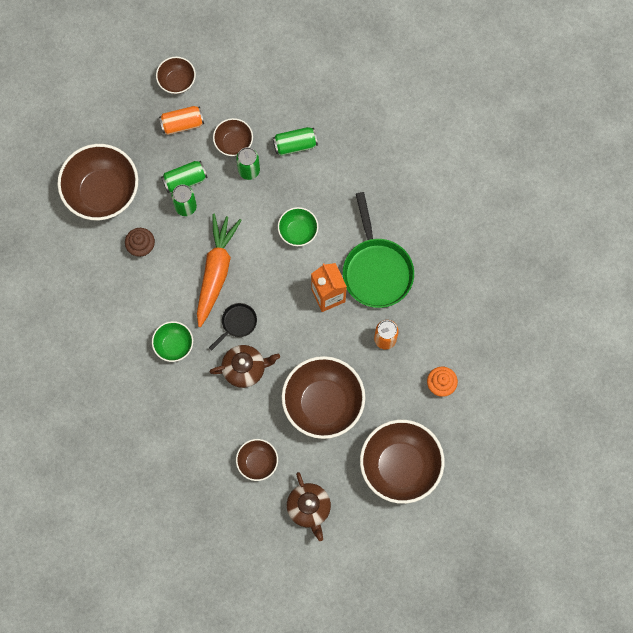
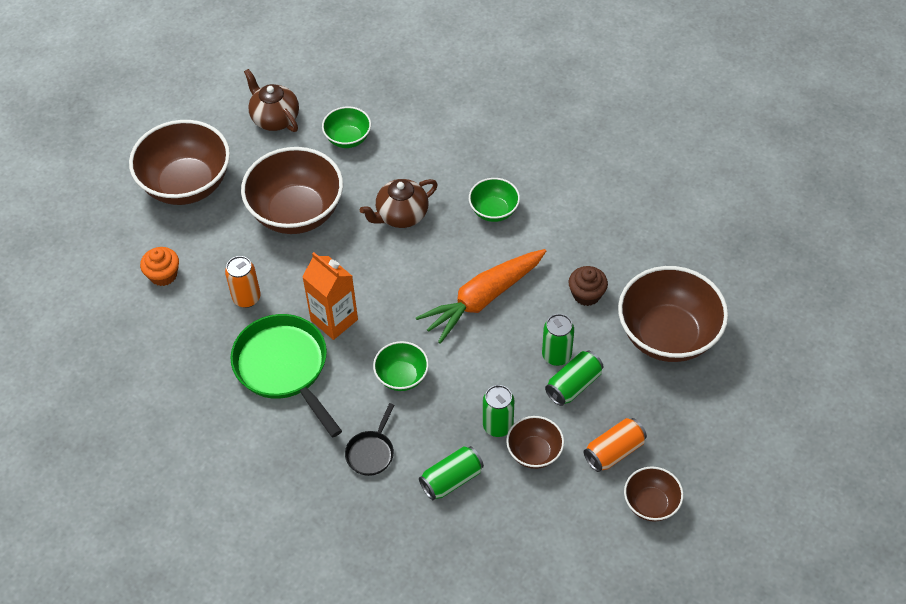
camera: 160 degrees right, 20 degrees down
orange carrot [197,214,242,327] -> orange carrot turned 60 degrees clockwise [416,249,546,344]
black pan [209,303,257,351] -> black pan moved to [345,403,394,476]
brown bowl [236,439,278,481] -> green bowl [322,106,371,148]

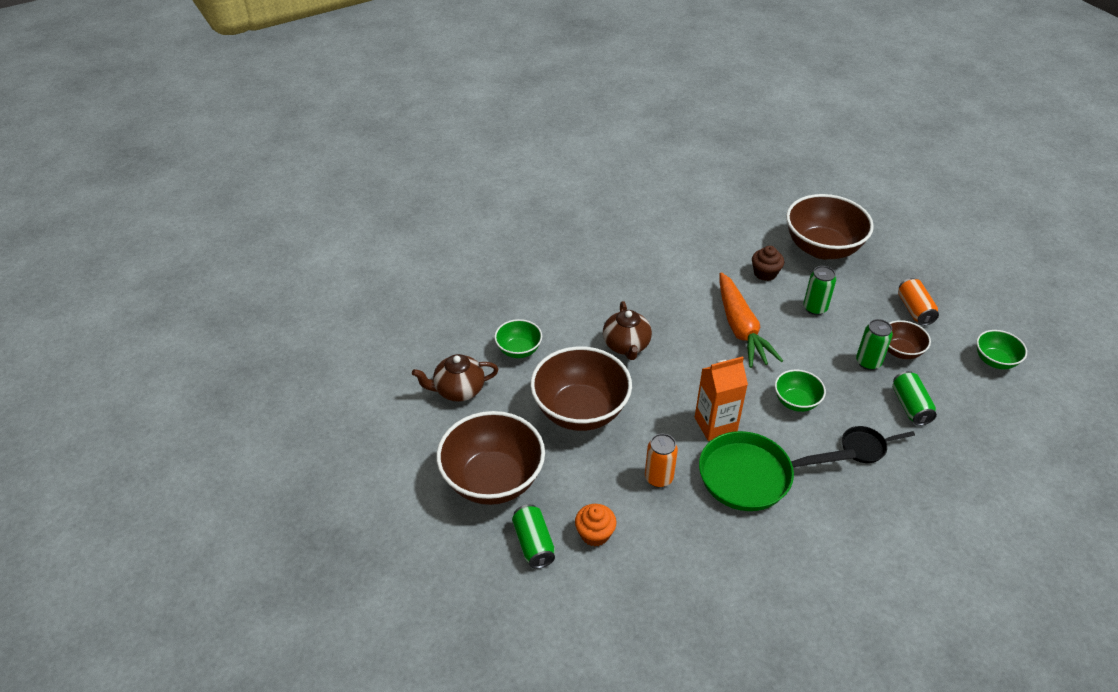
camera: 65 degrees left, 10 degrees down
black pan [345,403,394,476] -> black pan turned 120 degrees clockwise [842,426,915,463]
green bowl [469,178,520,222] -> green bowl moved to [977,330,1027,369]
green can [545,351,603,406] -> green can moved to [512,504,555,569]
brown bowl [624,466,684,522] -> none

